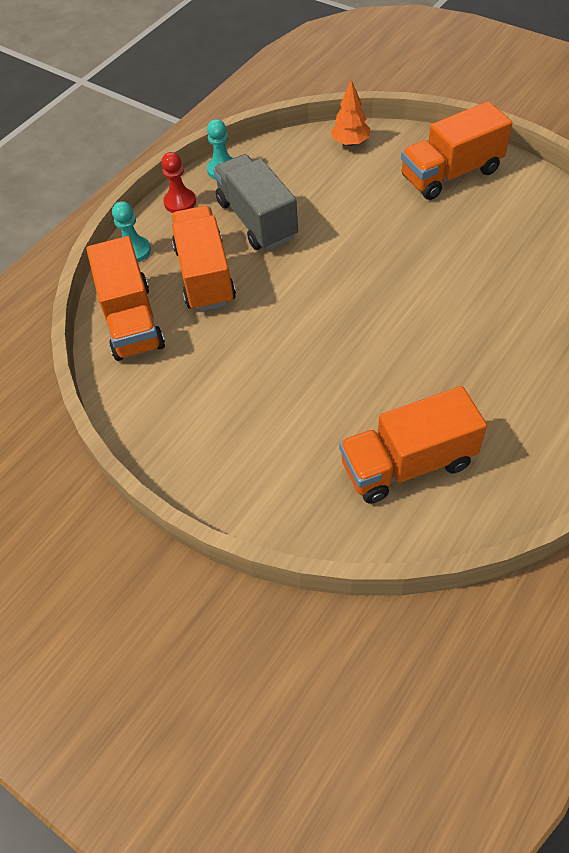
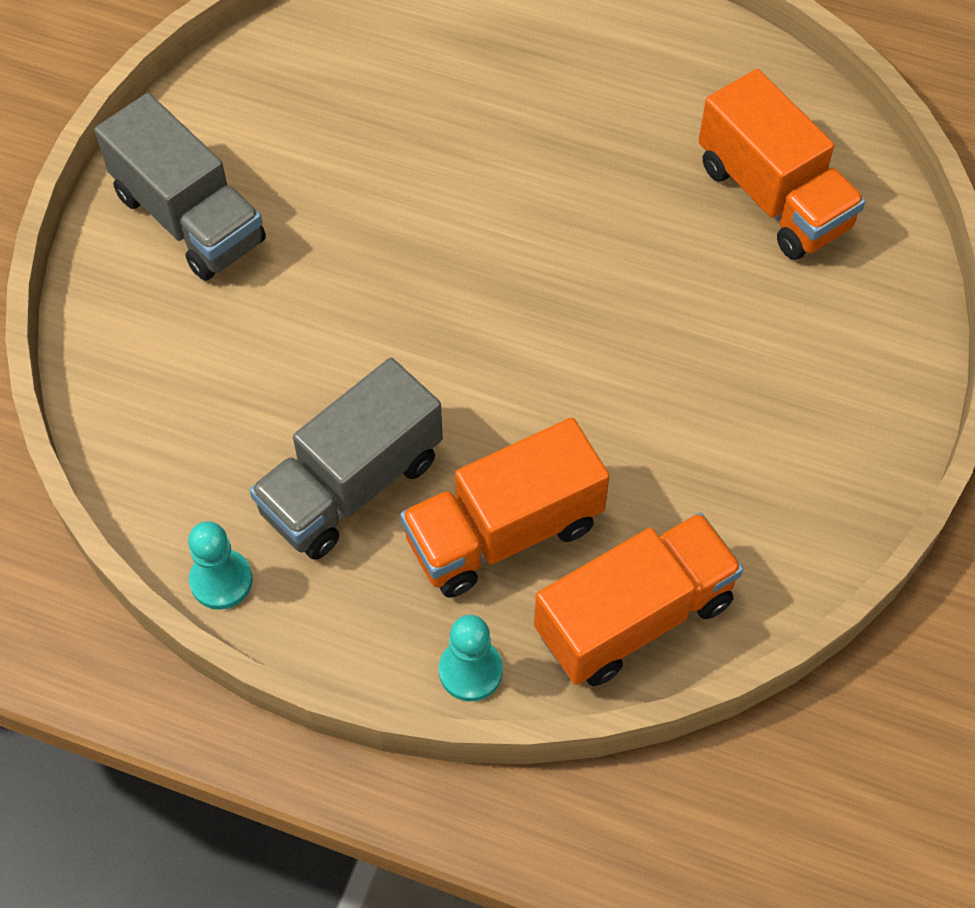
camera: 110 degrees left, 5 degrees up
red pawn [161,152,196,213] -> none
orange tree [331,80,370,146] -> none
orange truck [401,101,512,200] -> grey truck [95,93,266,281]

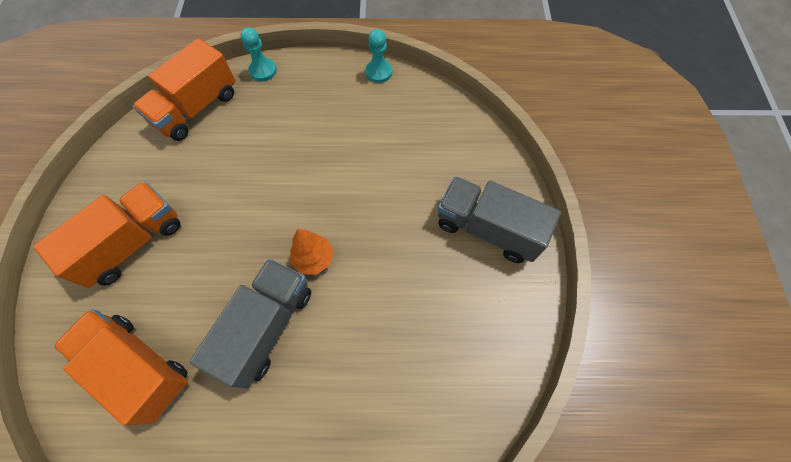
camera: 160 degrees right, 5 degrees up
grey truck [249,358,443,560] -> grey truck moved to [190,259,311,388]
orange truck [400,418,610,598] -> orange truck moved to [33,181,181,288]
none -> orange tree [290,229,334,275]

